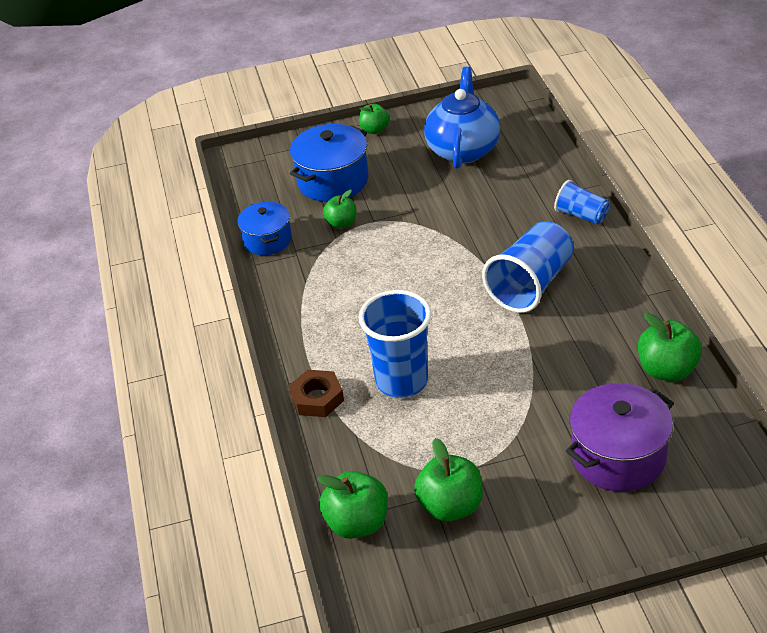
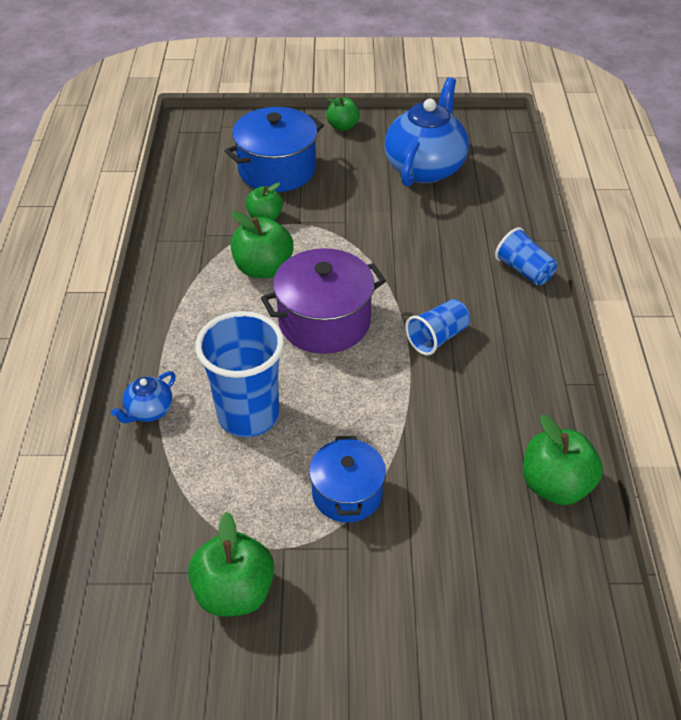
camera: 10 degrees right, 5 degrees up
blue pot [237,201,292,255] -> blue pot moved to [309,436,386,523]
brown nut [289,370,344,417] -> blue teapot [111,371,176,423]
green apple [317,471,388,539] -> green apple moved to [231,211,294,278]
blue cup [482,221,574,313] -> blue cup [405,299,470,355], size x0.56
purple pot [566,383,674,492] -> purple pot moved to [261,248,386,354]

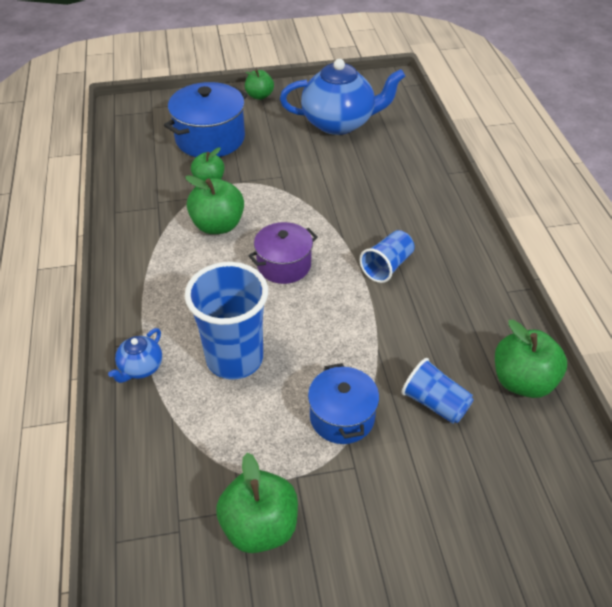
camera: 10 degrees left, 0 degrees up
purple pot [261,248,386,354] -> purple pot [248,222,318,284], size x0.65
blue teapot [385,77,469,187] -> blue teapot turned 75 degrees clockwise [280,59,405,135]
blue cup [495,227,557,285] -> blue cup moved to [401,358,474,424]

